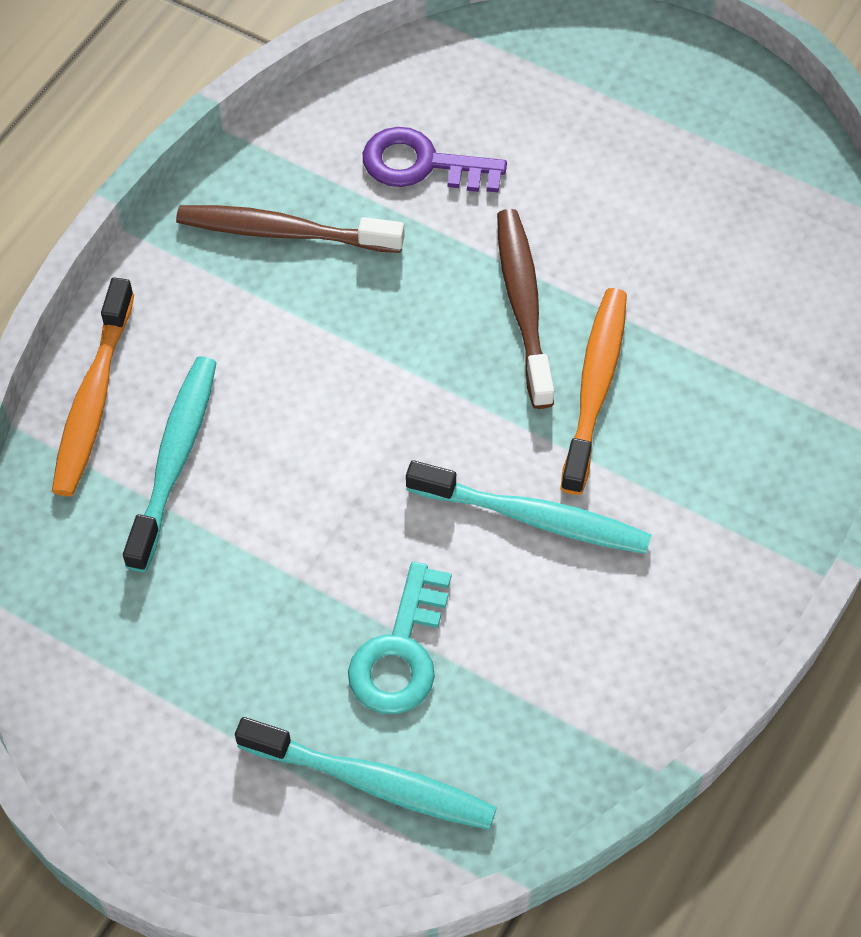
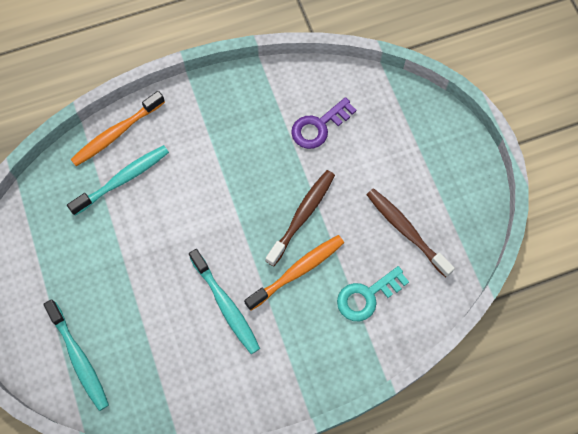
camera: 40 degrees right, 10 degrees up
brown toothbrush [176,205,404,253] -> brown toothbrush moved to [367,188,455,278]
turquoise key [348,562,451,714] -> turquoise key moved to [337,266,409,322]
purple key [363,127,507,193] -> purple key turned 90 degrees counterclockwise [291,97,356,149]

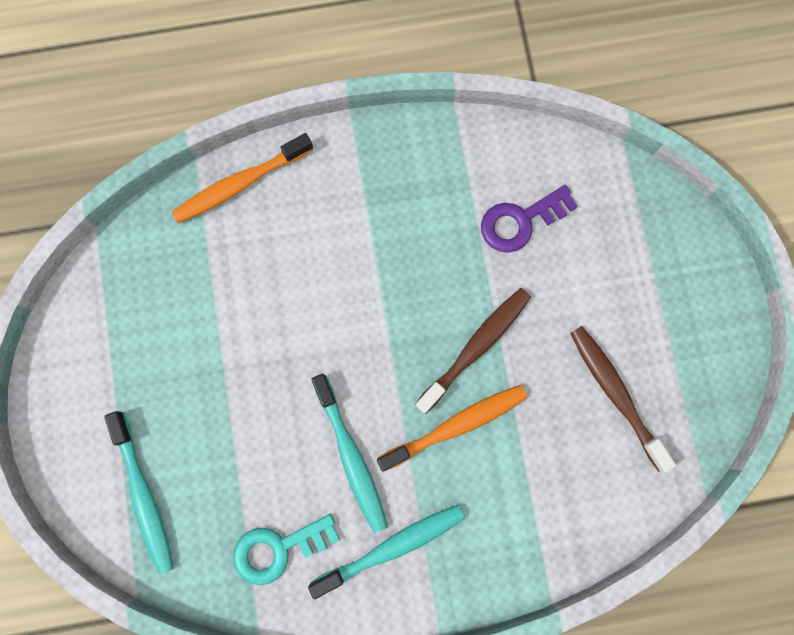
camera: 10 degrees right, 10 degrees up
turquoise toothbrush [67,145,169,216] -> turquoise toothbrush moved to [308,505,465,599]
turquoise key [337,266,409,322] -> turquoise key moved to [233,514,340,585]

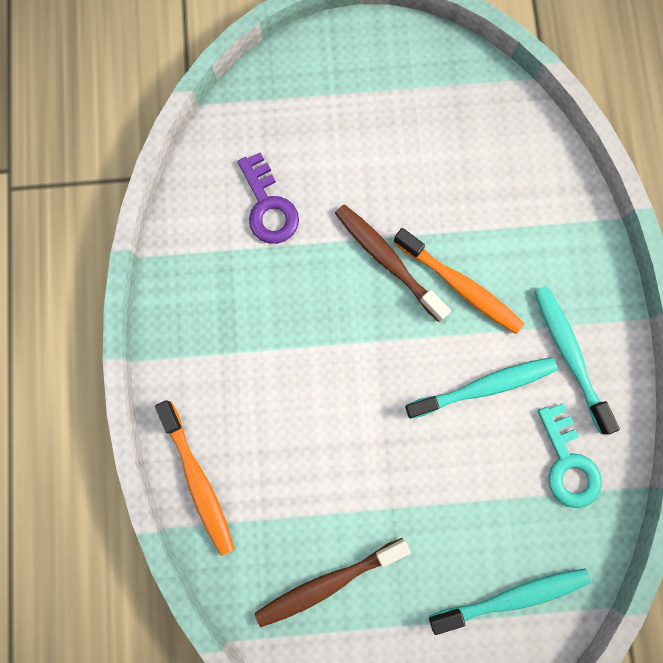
camera: 85 degrees left, 0 degrees up
orange toothbrush [377,385,527,471] -> orange toothbrush turned 150 degrees clockwise [393,228,524,334]
brown toothbrush [570,326,676,472] -> brown toothbrush moved to [255,538,411,627]

